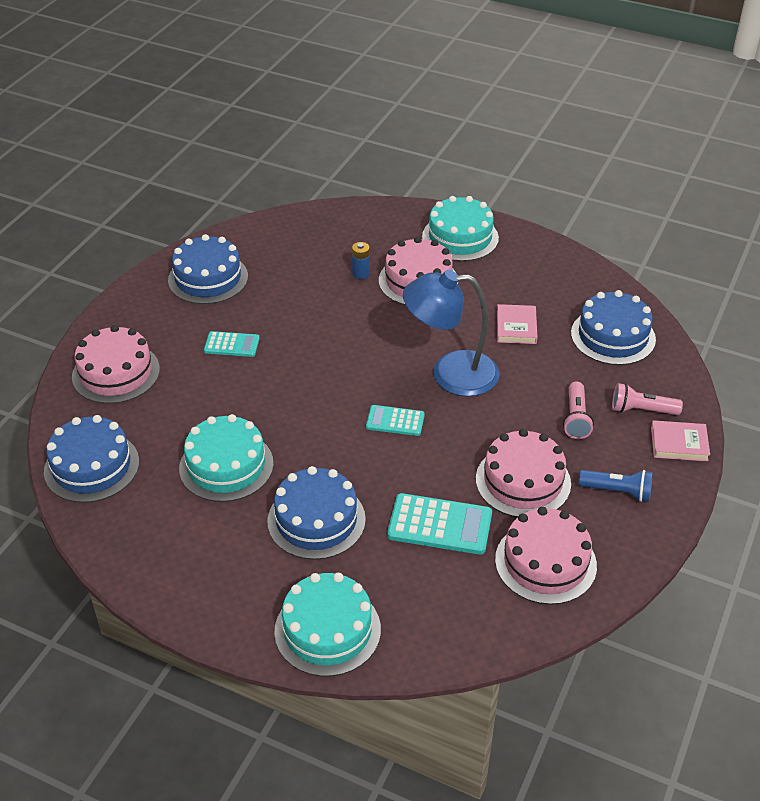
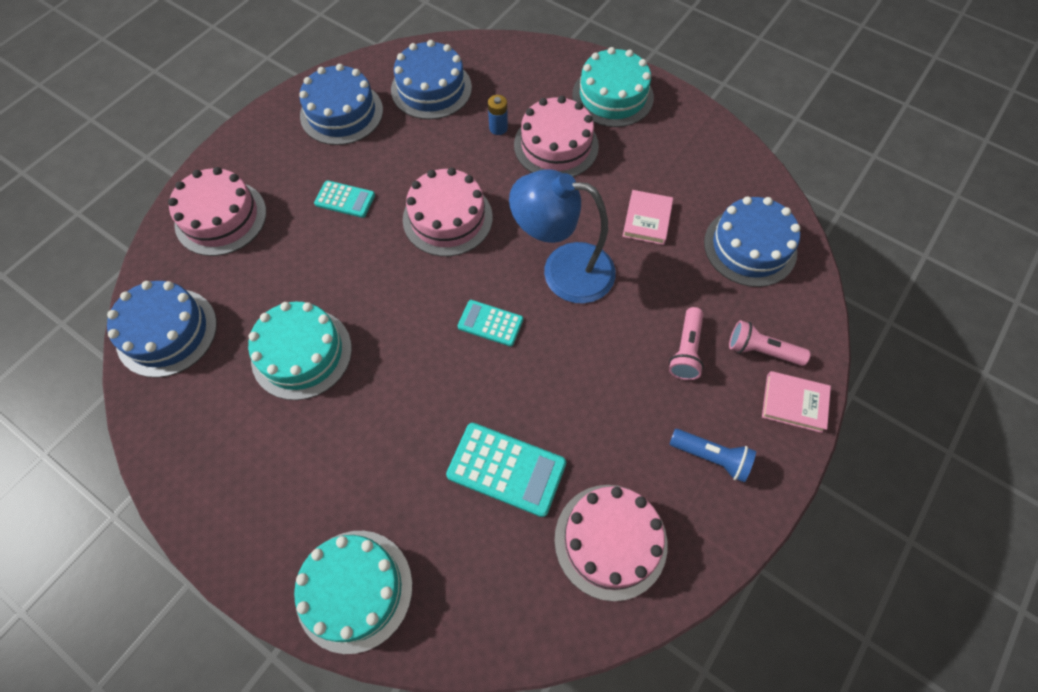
camera: 10 degrees right, 20 degrees up
blue cake [267,466,366,560] -> blue cake moved to [391,40,472,119]
pink cake [476,429,571,517] -> pink cake moved to [403,168,493,256]

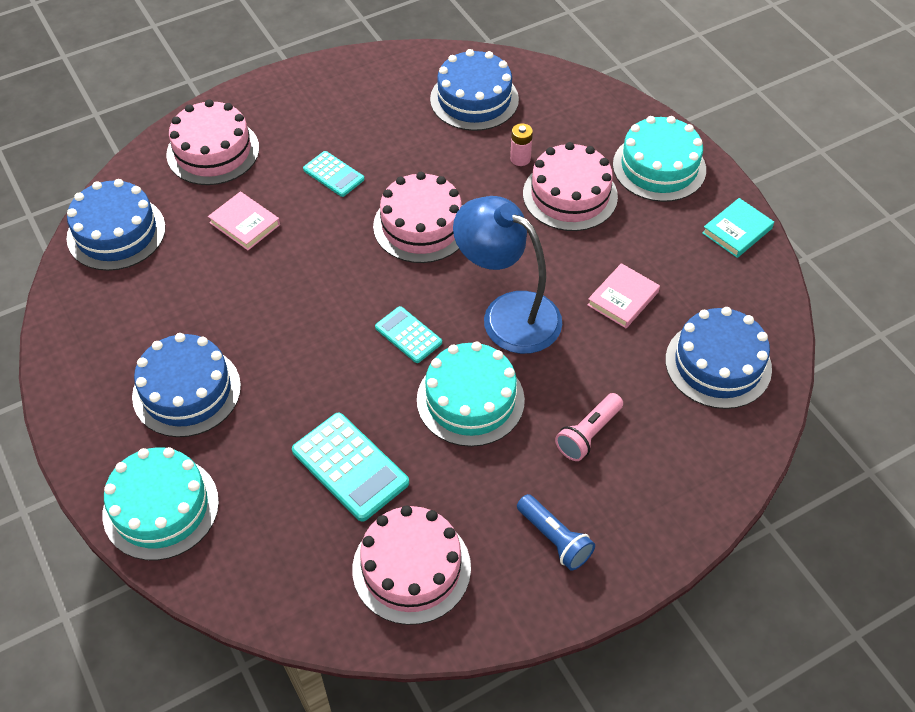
camera: 25 degrees right, 10 degrees down
turquoise cake [248,302,352,400] -> turquoise cake moved to [417,342,525,447]
blue cake [299,64,383,145] -> blue cake moved to [132,333,241,437]
blue battery [488,95,508,135] -> pink battery [510,123,533,166]
pink flashlight [729,320,811,366] -> none
pink book [762,371,831,433] -> pink book moved to [208,192,280,250]
none -> turquoise book [702,198,774,258]

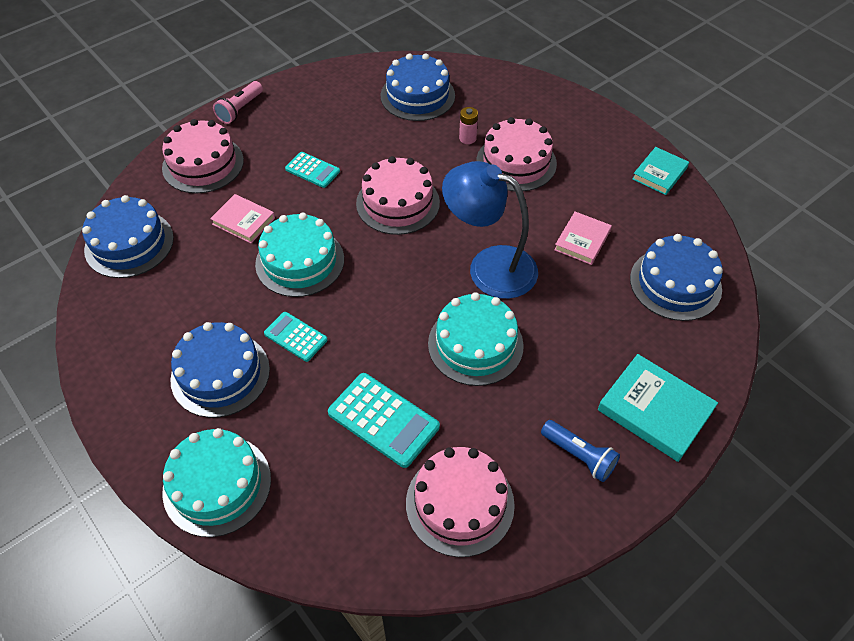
camera: 10 degrees left, 0 degrees up
turquoise calculator [375,306,442,363] -> turquoise calculator moved to [264,312,328,362]
pink flashlight [555,393,623,461] -> pink flashlight moved to [213,81,263,124]
turquoise cake [613,116,706,202] -> turquoise cake moved to [255,213,344,297]
none -> turquoise book [598,354,718,462]

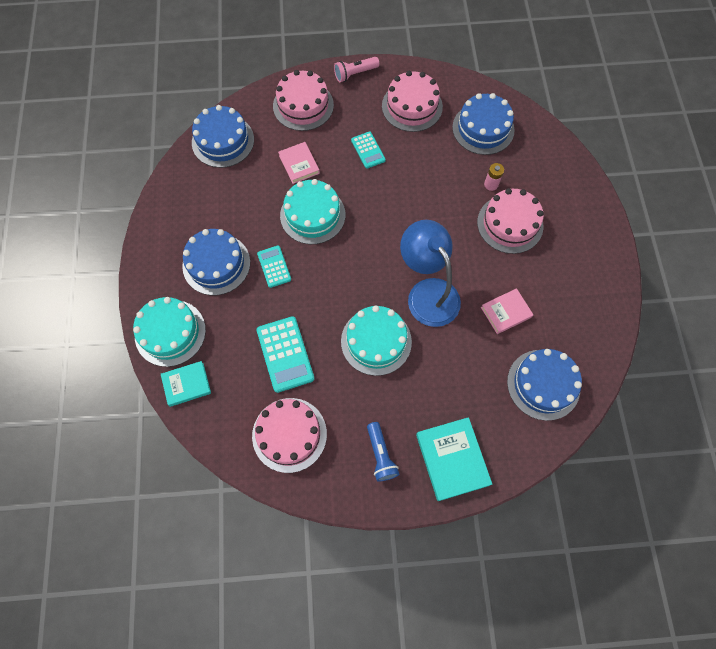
camera: 35 degrees right, 15 degrees up
pink cake [356,156,440,235] -> pink cake moved to [382,71,443,132]
turquoise book [632,147,689,195] -> turquoise book moved to [161,361,211,407]

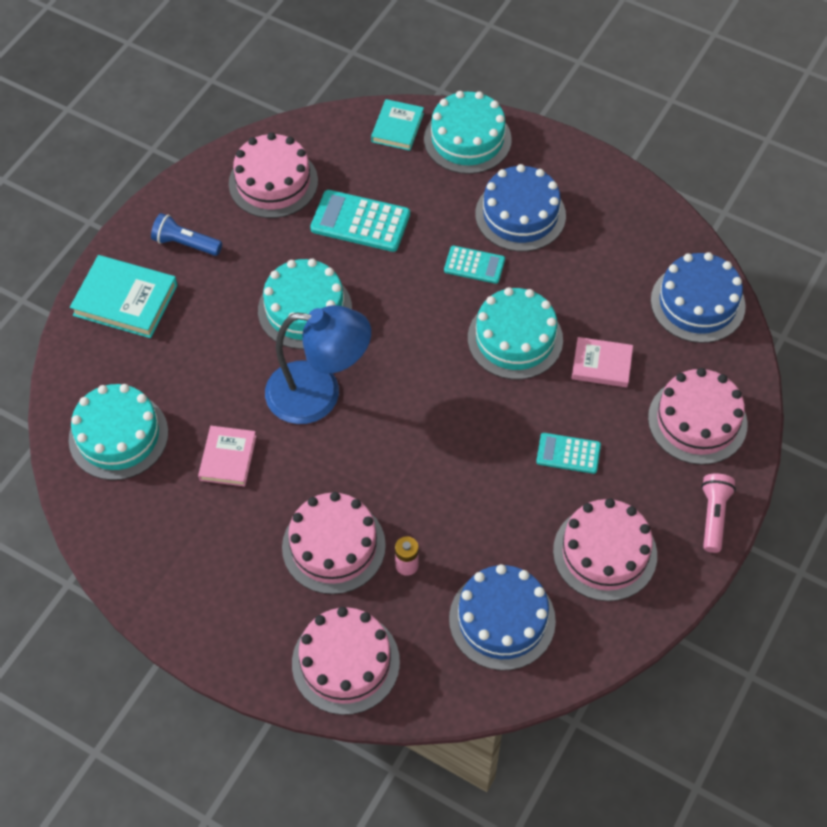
camera: 125 degrees right, 10 degrees down
blue cake [507,349,582,421] -> turquoise cake [68,384,168,480]
none -> pink cake [292,607,400,715]

